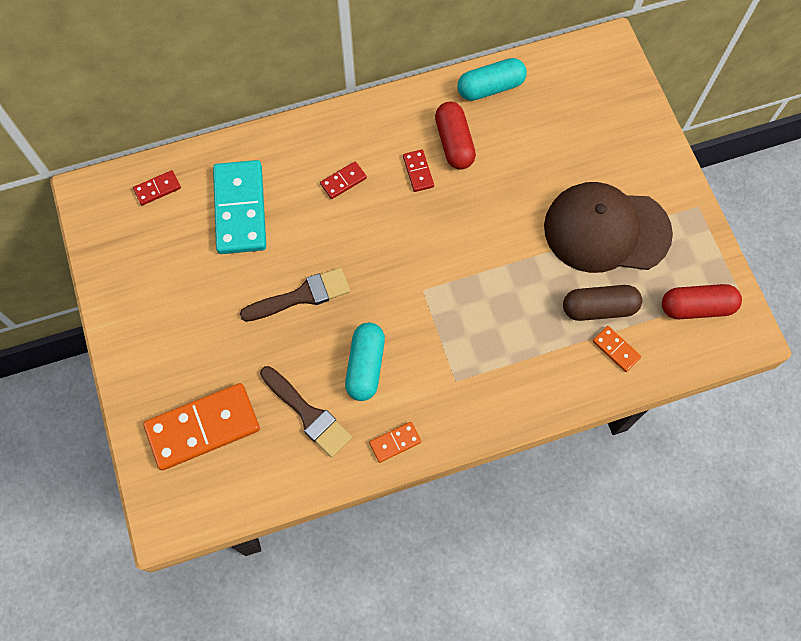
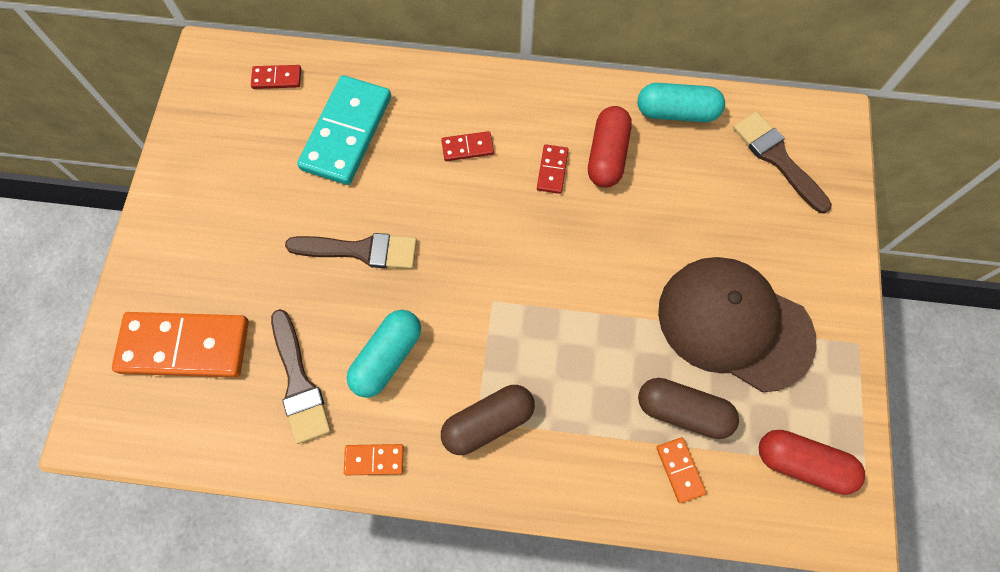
camera: 25 degrees right, 0 degrees up
none -> brown capsule [441,385,535,455]
none -> brown brush [733,112,832,214]

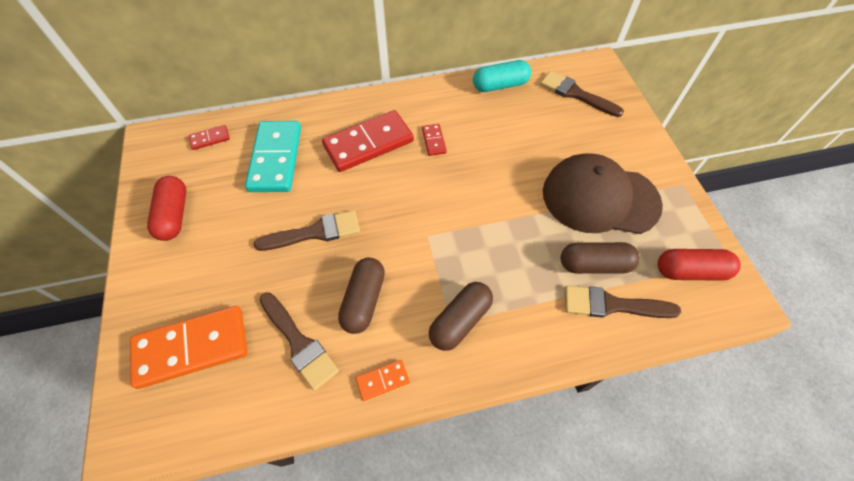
camera: 20 degrees left, 10 degrees down
turquoise capsule [347,310,421,398] -> brown capsule [338,258,385,334]
red domino [441,131,494,161] -> red domino [322,110,414,172], size x2.23
red capsule [588,106,632,188] -> red capsule moved to [147,176,186,241]
orange domino [656,437,706,503] -> brown brush [565,286,681,318]

